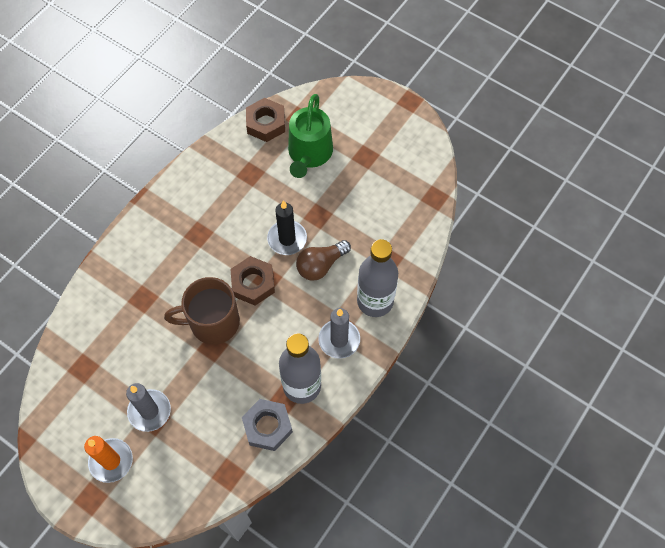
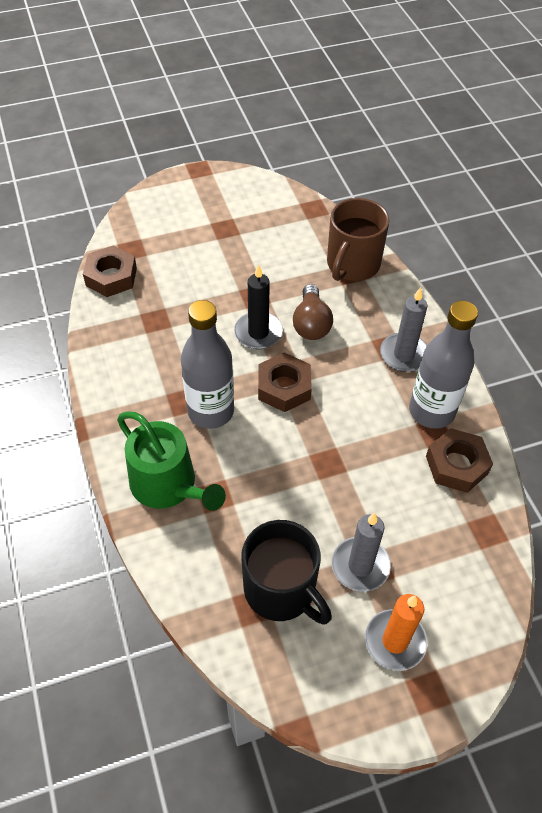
camera: 55 degrees left, 10 degrees down
brown mug [164,277,240,345] -> brown mug moved to [327,198,389,281]
grey nut [242,399,293,451] -> brown nut [426,428,493,493]
green watering can [288,94,333,178] -> green watering can moved to [117,412,226,511]
grey bottle [357,239,398,317] -> grey bottle moved to [181,300,234,429]
none -> black mug [241,520,332,625]

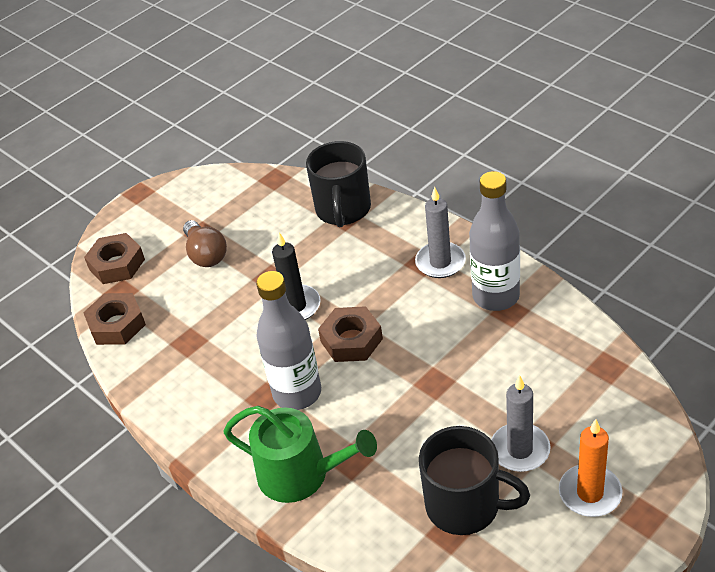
camera: 20 degrees left, 10 degrees down
brown light bulb [293,284,333,340] -> brown light bulb moved to [183,220,227,267]
brown mug [327,198,389,281] -> black mug [306,141,371,227]
brown nut [426,428,493,493] -> brown nut moved to [84,233,145,284]

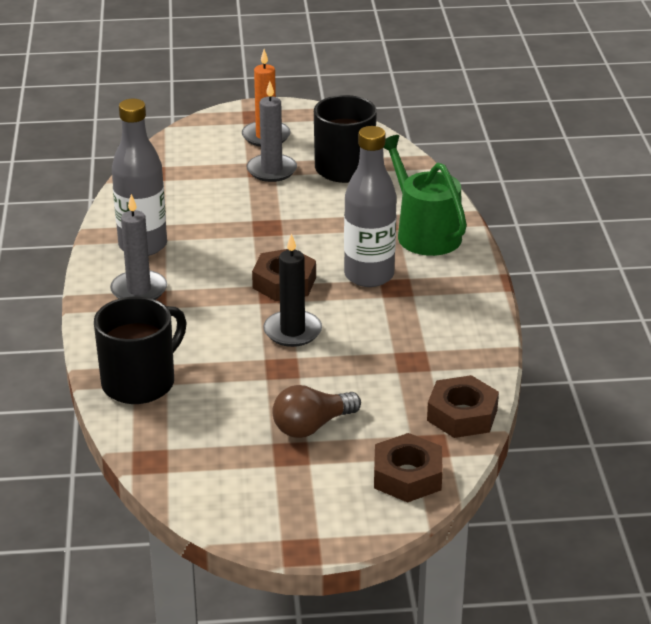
camera: 145 degrees left, 10 degrees down
brown light bulb [183,220,227,267] -> brown light bulb turned 135 degrees counterclockwise [272,385,361,438]

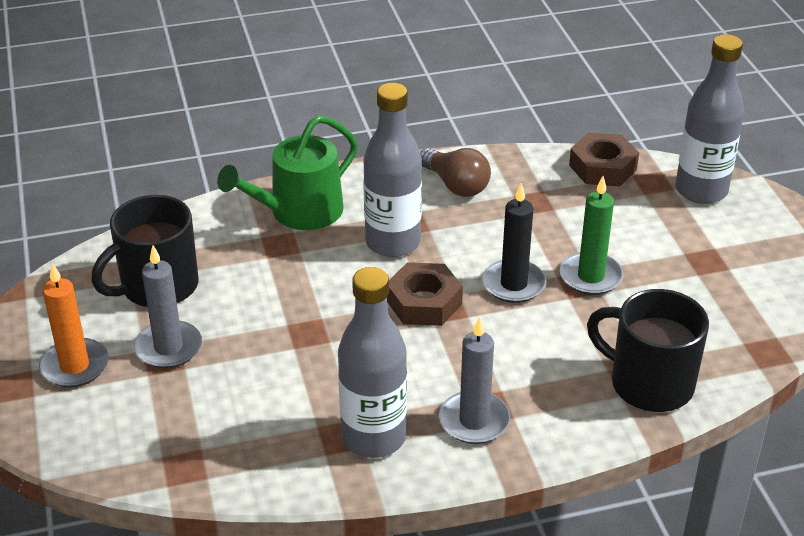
camera: 100 degrees left, 5 degrees up
brown light bulb [272,385,361,438] -> brown light bulb moved to [420,148,491,197]
brown nut [374,433,443,502] -> grey bottle [675,34,744,204]
none -> green candle [560,176,624,295]

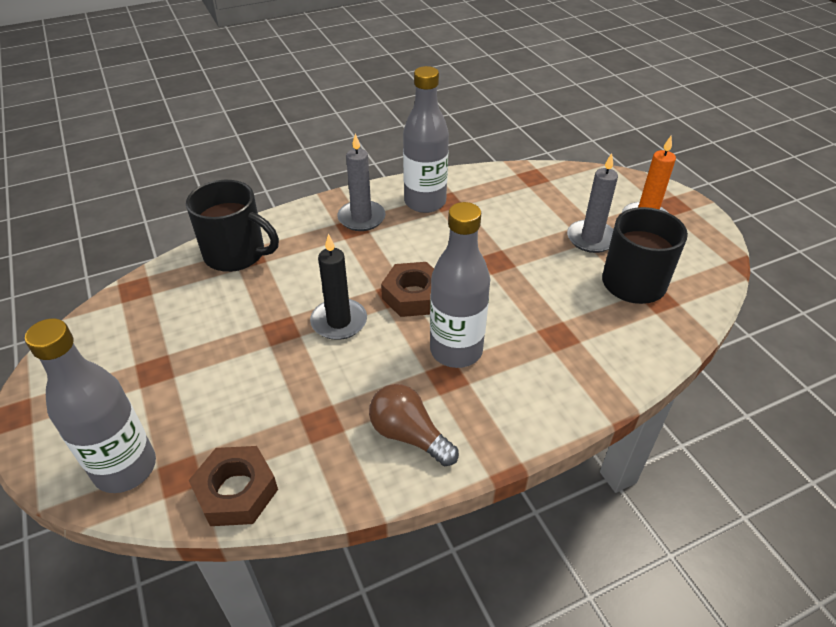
camera: 170 degrees right, 5 degrees up
green watering can [217,115,358,230] -> none
green candle [560,176,624,295] -> none

